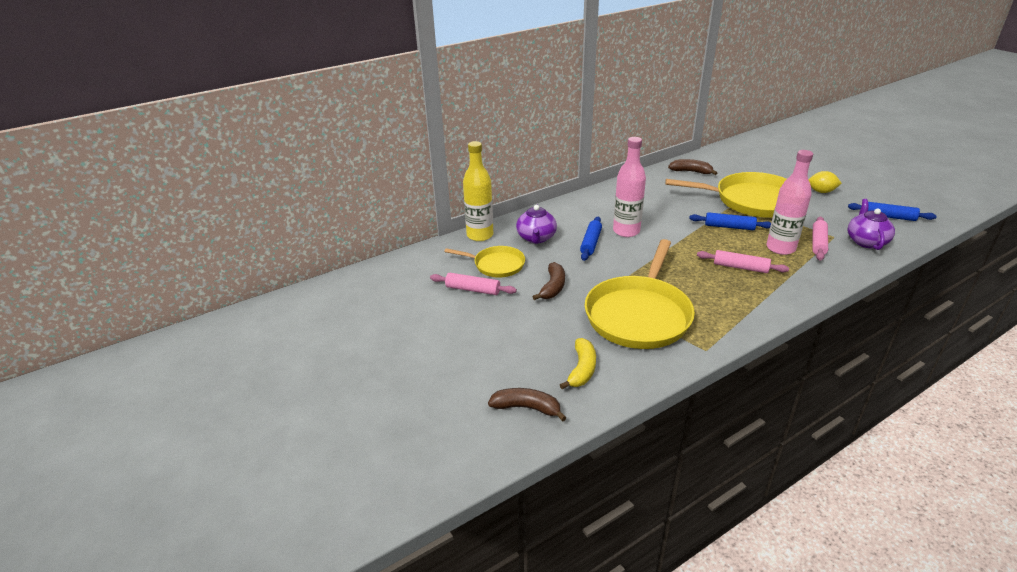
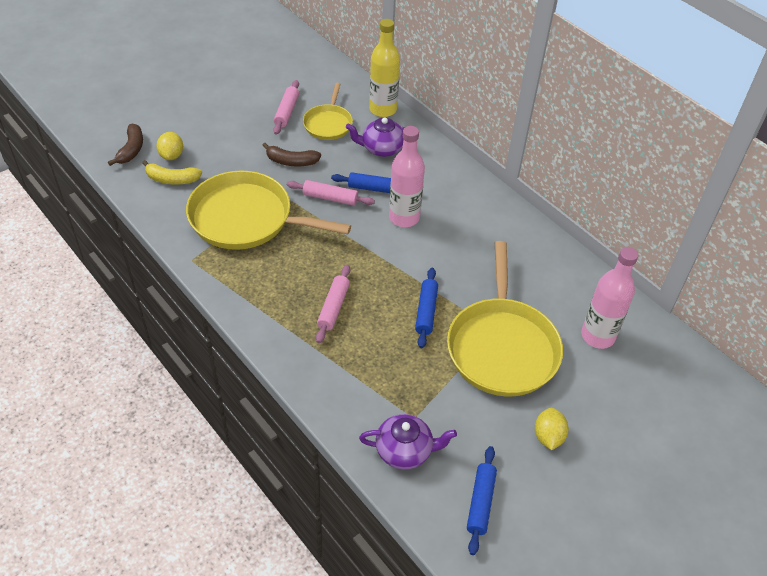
camera: 80 degrees right, 15 degrees up
brown banana [668,159,717,175] -> none
pink bottle [766,150,813,255] -> pink bottle moved to [581,247,638,349]
pink rolling pin [812,217,828,260] -> pink rolling pin moved to [287,180,375,206]
none -> yellow lemon [156,132,183,160]

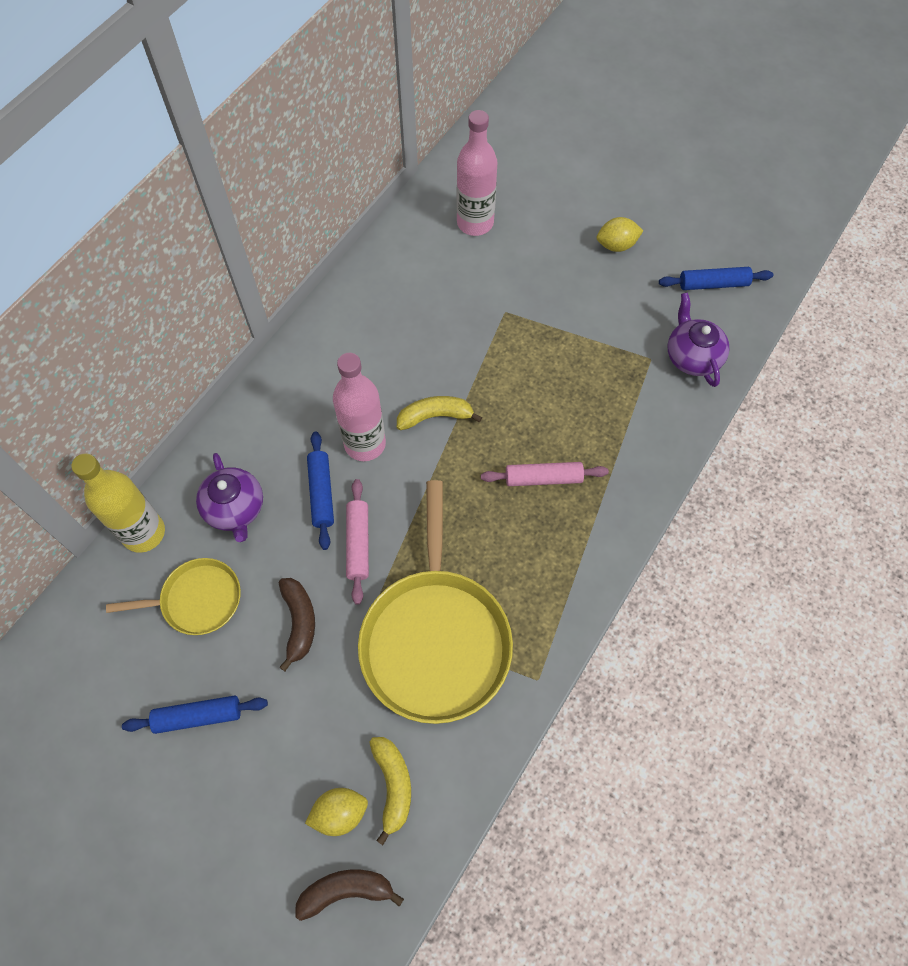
camera: 105 degrees left, 15 degrees up
pink rolling pin [273,80,299,135] -> none
blue rolling pin [415,268,438,348] -> blue rolling pin moved to [122,696,268,734]
yellow pan [447,241,563,396] -> none
none -> yellow banana [397,396,482,430]

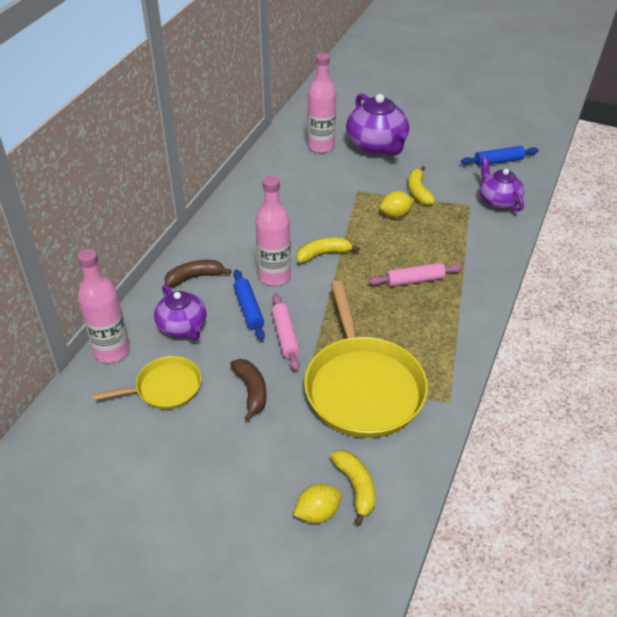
camera: 10 degrees left, 20 degrees down
yellow bottle [71,453,165,553] -> pink bottle [77,249,130,363]
blue rolling pin [122,696,268,734] -> none
brown banana [295,870,404,921] -> brown banana moved to [164,260,232,287]
yellow lemon [597,217,643,252] -> yellow lemon moved to [380,191,414,218]
none -> purple teapot [346,93,409,156]
none -> yellow banana [408,166,435,205]

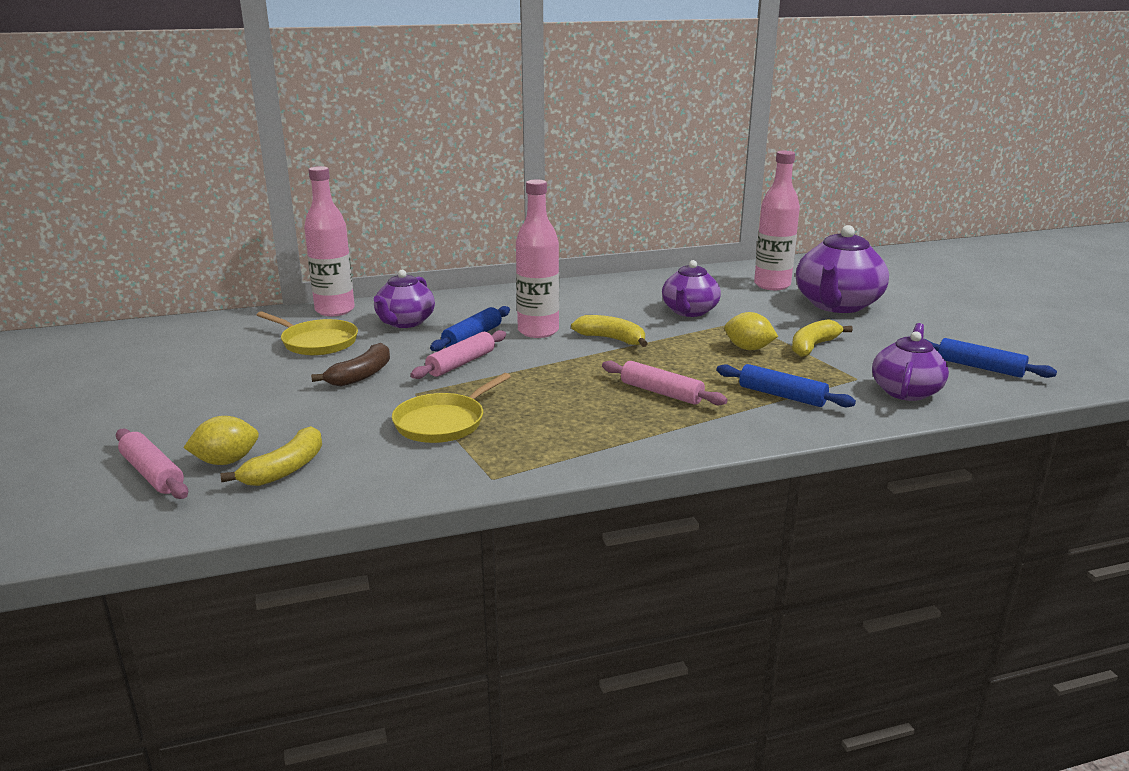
camera: 50 degrees right, 20 degrees down
brown banana [164,260,232,287] -> none
yellow lemon [293,484,342,523] -> yellow lemon turned 45 degrees counterclockwise [183,416,259,465]
yellow pan [304,280,428,438] -> yellow pan [392,373,511,443], size x0.54
none -> pink rolling pin [116,428,188,499]
none -> purple teapot [662,260,721,317]
none -> blue rolling pin [716,364,856,407]

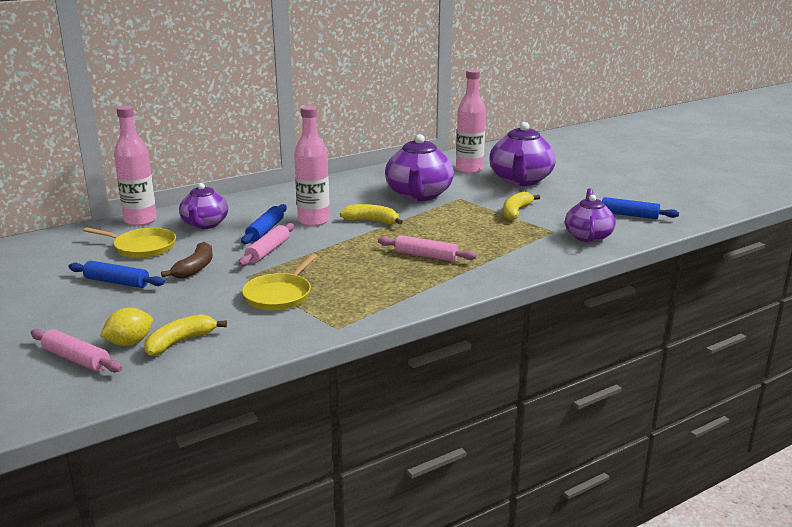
camera: 15 degrees left, 0 degrees up
yellow banana [220,426,322,486] -> yellow banana turned 150 degrees counterclockwise [144,314,227,356]
purple teapot [662,260,721,317] -> purple teapot [385,134,454,201], size x1.56
blue rolling pin [716,364,856,407] -> blue rolling pin moved to [68,261,165,288]
yellow lemon [725,312,778,350] -> none

